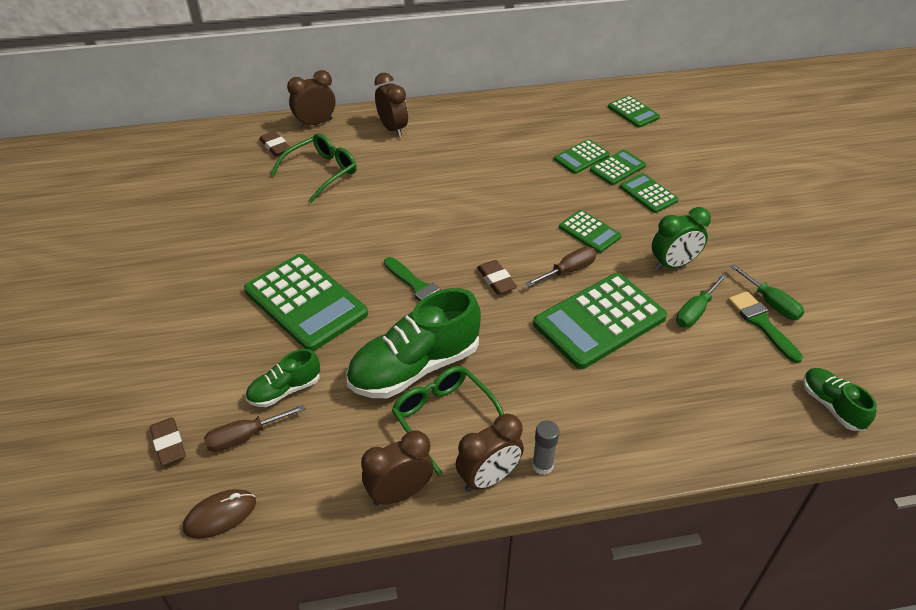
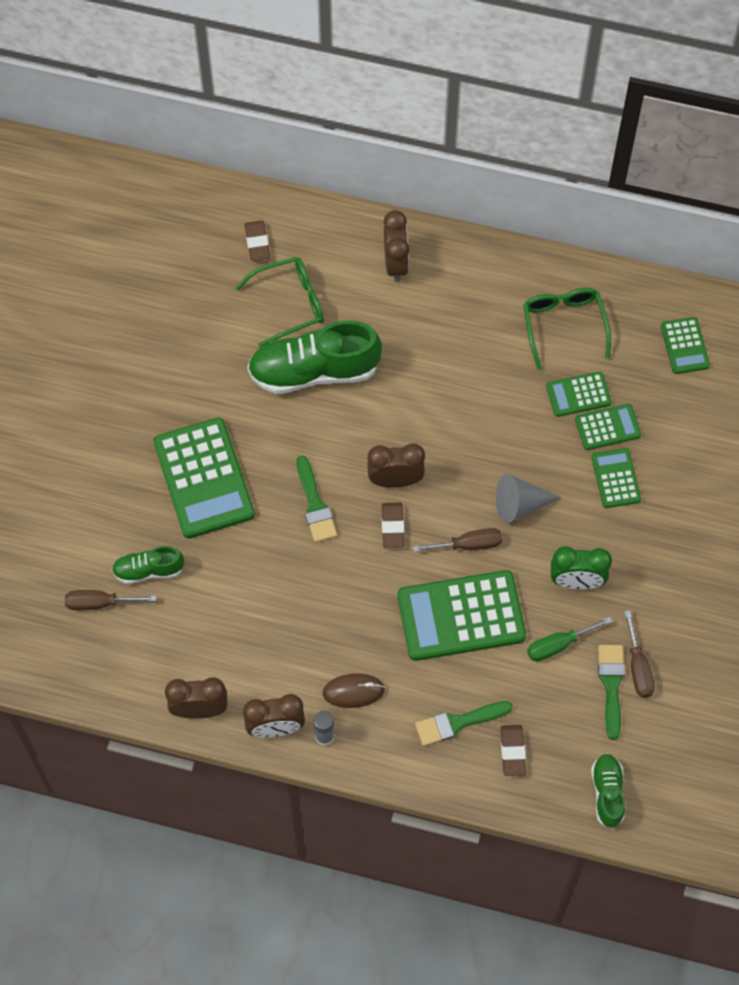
camera: 25 degrees right, 20 degrees up
brown eraser [150,418,186,466] -> brown eraser moved to [501,725,526,776]
brown mouse [183,489,256,539] -> brown mouse moved to [322,673,385,708]
brown clock [287,70,335,128] -> brown clock moved to [367,443,425,488]
green shoe [346,288,481,398] -> green shoe moved to [247,320,382,394]
green glasses [392,366,504,476] -> green glasses moved to [523,288,611,370]
green calculator [559,210,622,253] -> grey cone [496,474,561,523]
green screwdriver [730,264,804,320] -> brown screwdriver [624,610,655,698]
none -> green brush [415,701,513,746]

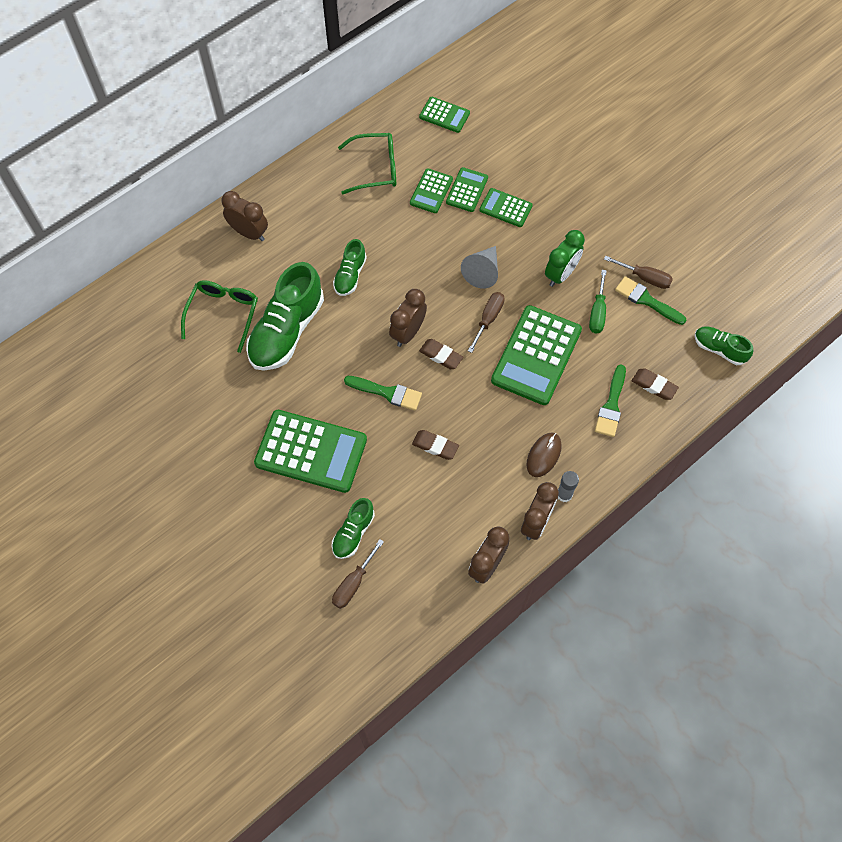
camera: 55 degrees left, 0 degrees up
brown eraser [244,220,270,261] -> brown eraser moved to [412,430,459,460]
green glasses [523,288,611,370] -> green glasses turned 150 degrees clockwise [338,133,396,194]
none -> green shoe [333,239,367,296]

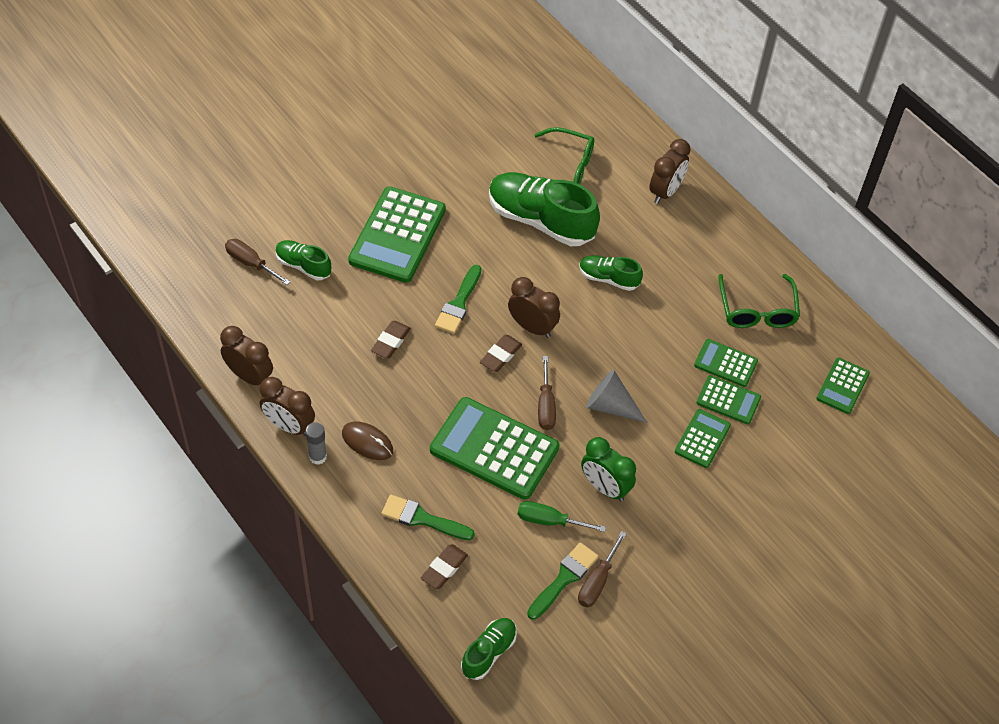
camera: 90 degrees right, 10 degrees down
brown screwdriver [468,292,505,353] -> brown screwdriver turned 60 degrees clockwise [538,356,556,430]

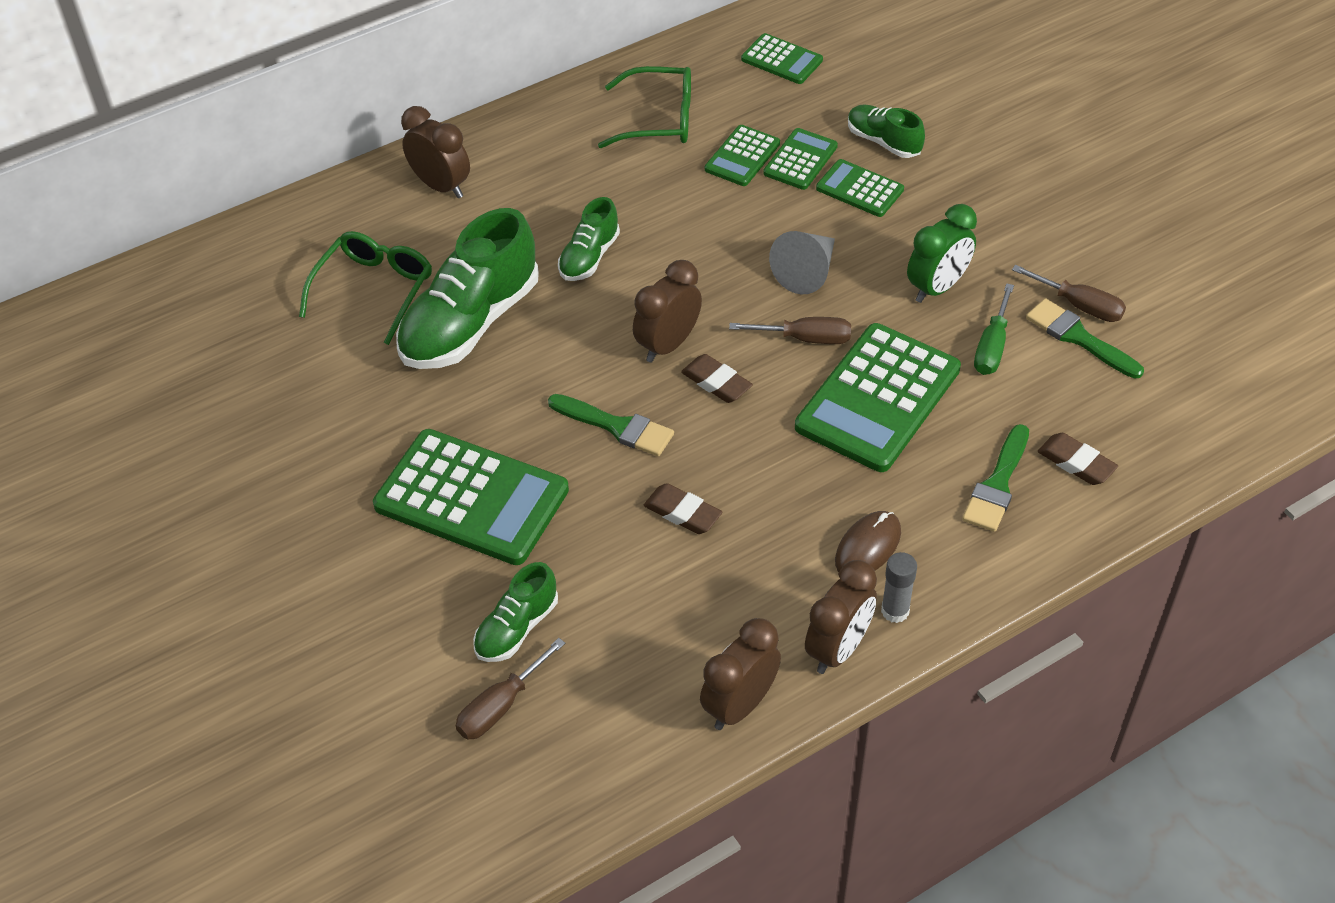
camera: 80 degrees left, 5 degrees down
green shoe [461,618,517,680] -> green shoe moved to [848,104,925,158]

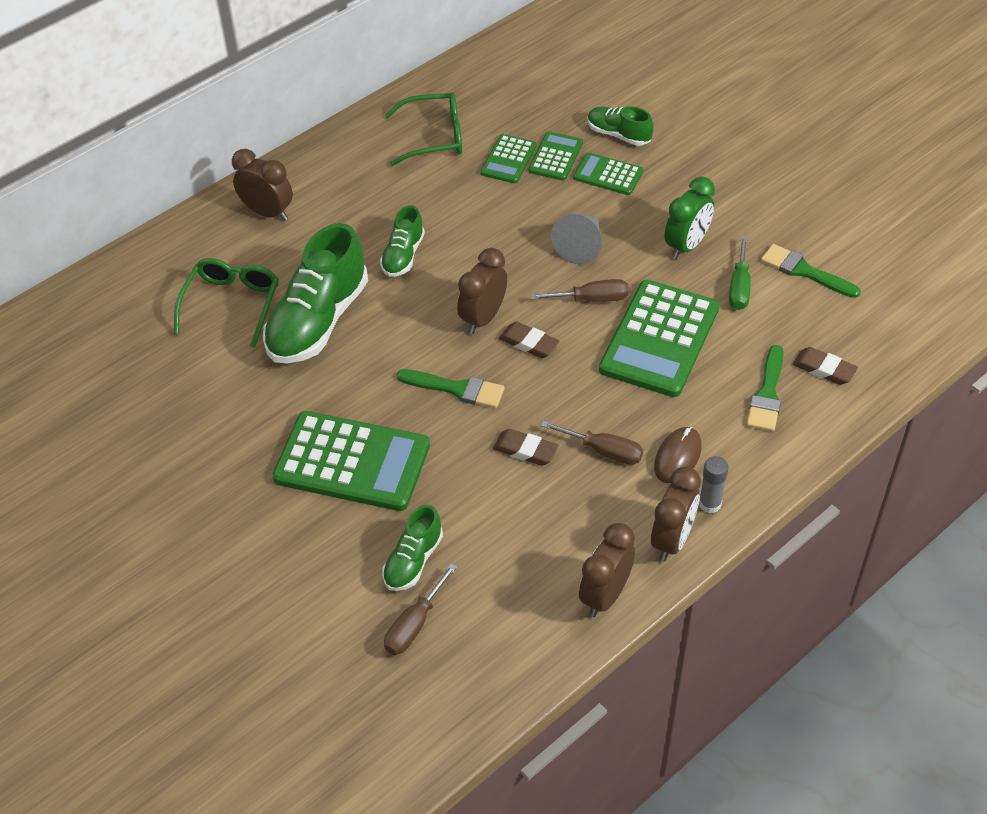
camera: 10 degrees left, 0 degrees up
green calculator [741,33,823,84] -> none
brown screwdriver [1012,265,1126,322] -> brown screwdriver moved to [541,420,643,465]

